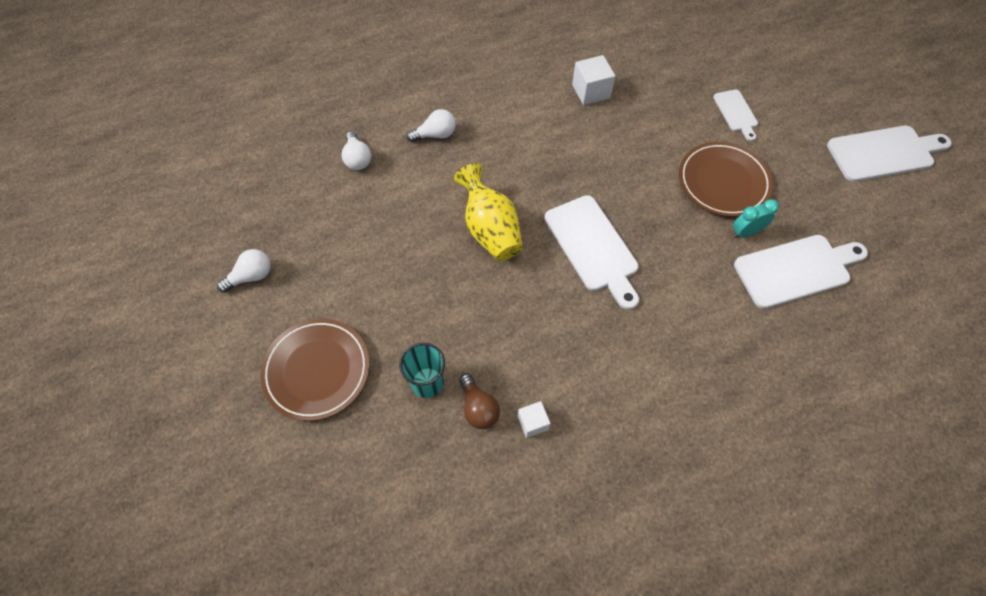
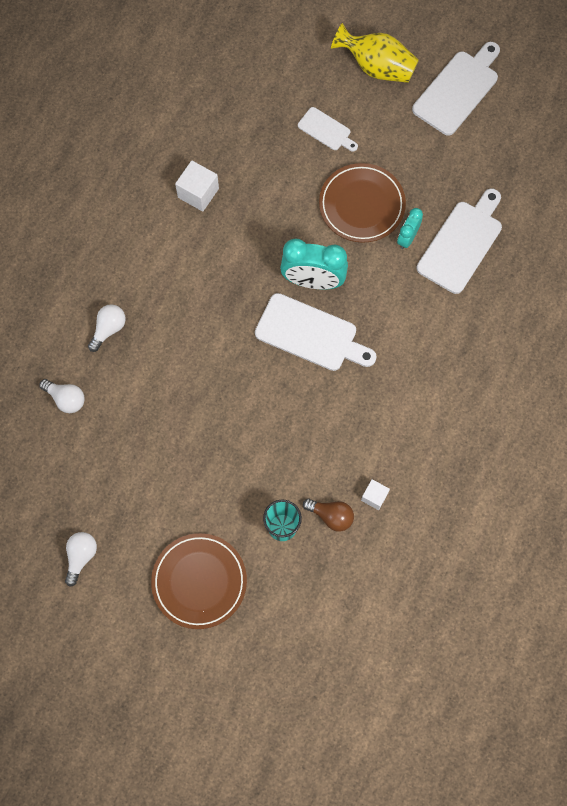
camera: 40 degrees left, 10 degrees up
yellow vase [454,163,523,261] -> yellow vase moved to [331,23,419,83]
none -> turquoise clock [280,238,348,290]

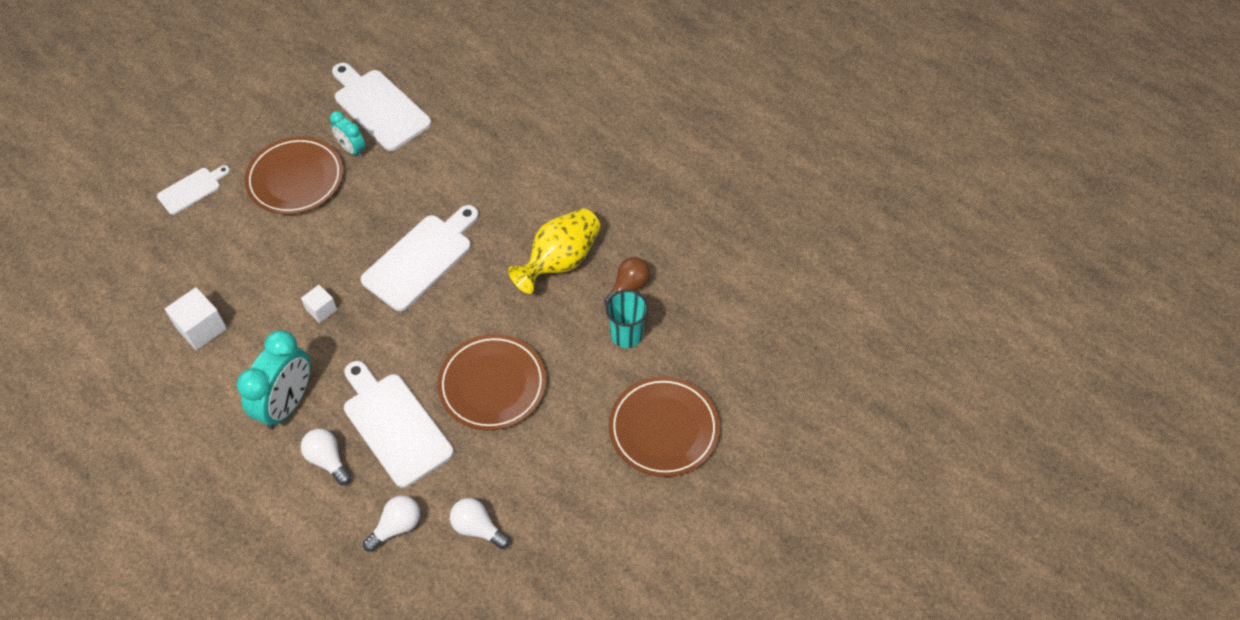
camera: 75 degrees left, 15 degrees down
white light bulb [65,532,97,587] -> white light bulb moved to [450,498,510,549]
turquoise clock [280,238,348,290] -> turquoise clock moved to [237,330,311,429]
yellow vase [331,23,419,83] -> yellow vase moved to [508,208,601,294]
white cube [361,479,390,510] -> white cube moved to [301,285,337,323]
white cutting board [412,42,500,136] -> white cutting board moved to [344,361,454,488]
none -> brown plate [437,334,546,431]

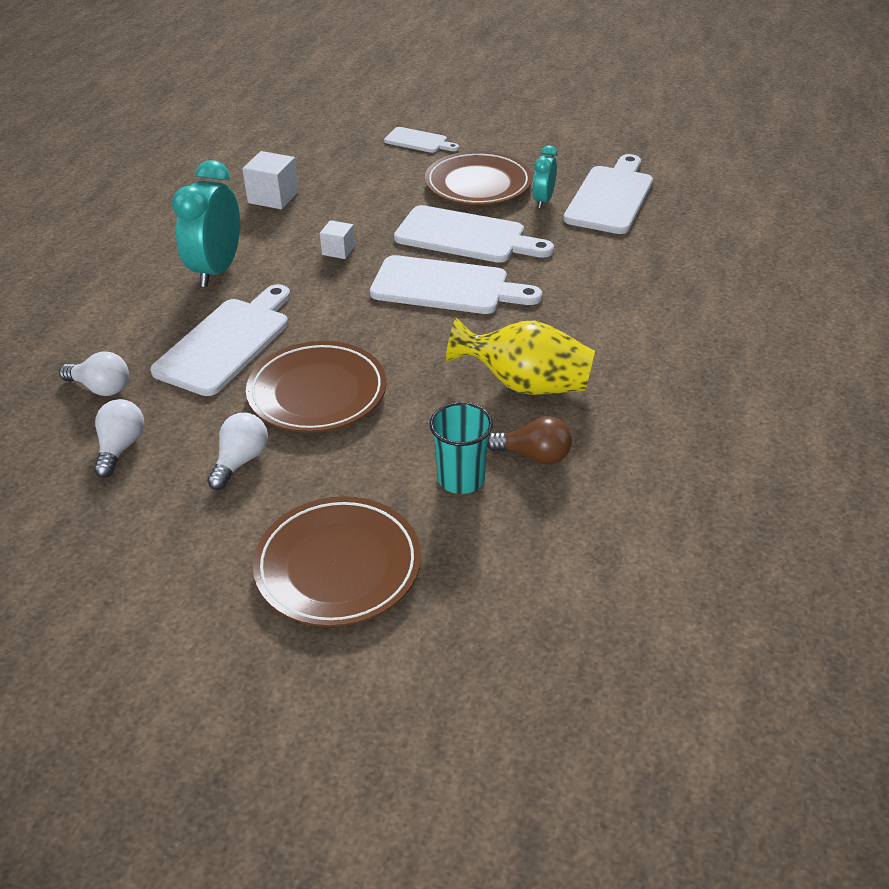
camera: 65 degrees right, 15 degrees down
turquoise clock [237,330,311,429] -> turquoise clock turned 105 degrees clockwise [172,160,240,287]
white light bulb [301,429,351,485] -> white light bulb moved to [207,413,268,490]
none -> white cutting board [394,205,554,263]

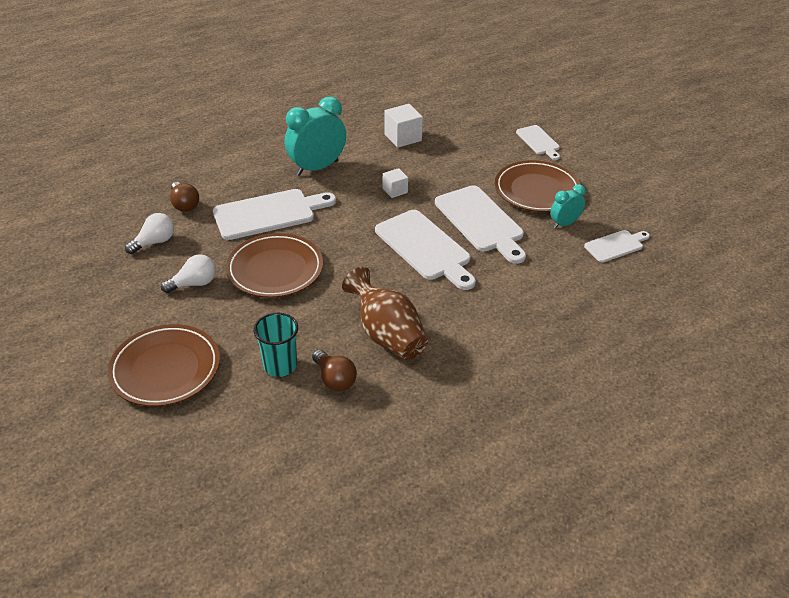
camera: 40 degrees right, 0 degrees up
white light bulb [59,351,129,396] -> brown light bulb [170,182,199,212]
yellow vase [446,318,595,395] -> brown vase [342,267,428,360]
white cutting board [563,154,653,234] -> white cutting board [584,230,650,262], size x0.55

